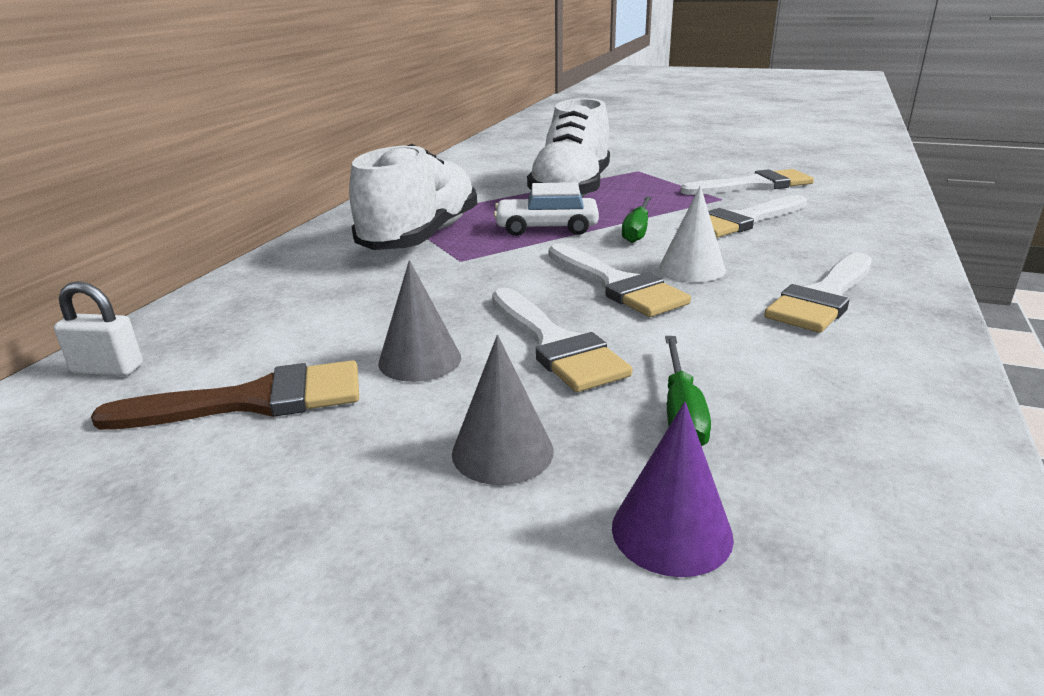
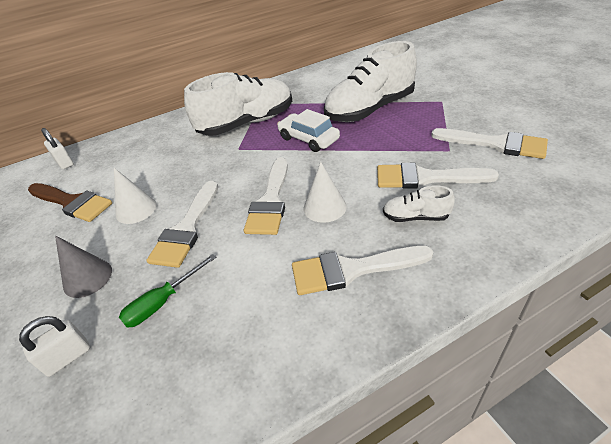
camera: 45 degrees right, 15 degrees up
grey cone [378,260,461,382] -> white cone [114,168,157,224]
purple cone [612,402,734,577] -> white padlock [19,316,90,377]
green screwdriver [622,197,652,243] -> none
none -> white shoe [383,185,455,222]

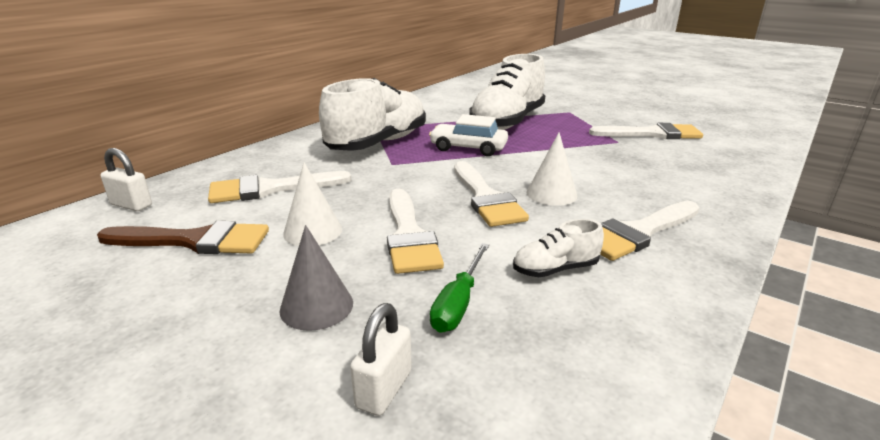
camera: 30 degrees left, 15 degrees down
white brush [377,163,499,189] -> white brush moved to [208,171,352,203]
white shoe [383,185,455,222] -> white shoe moved to [513,219,604,277]

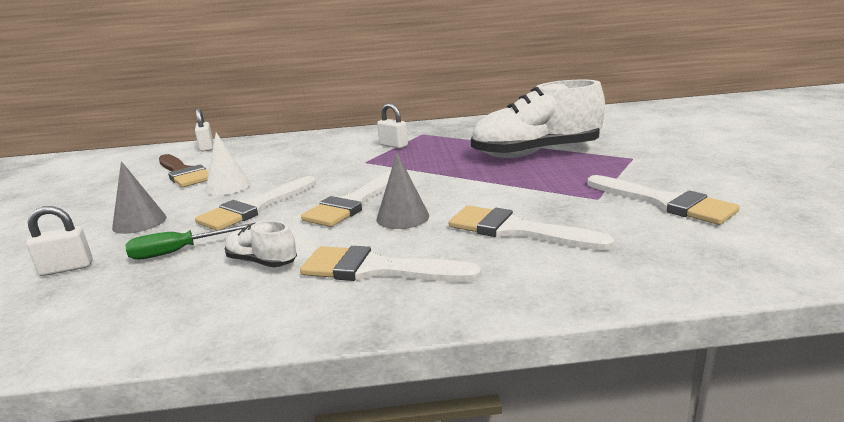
camera: 50 degrees right, 5 degrees down
white brush [208,171,352,203] -> white brush moved to [449,206,614,251]
white shoe [319,78,426,151] -> white padlock [377,103,408,149]
white car [429,114,508,156] -> none
white cone [526,132,577,206] -> grey cone [377,152,429,229]

